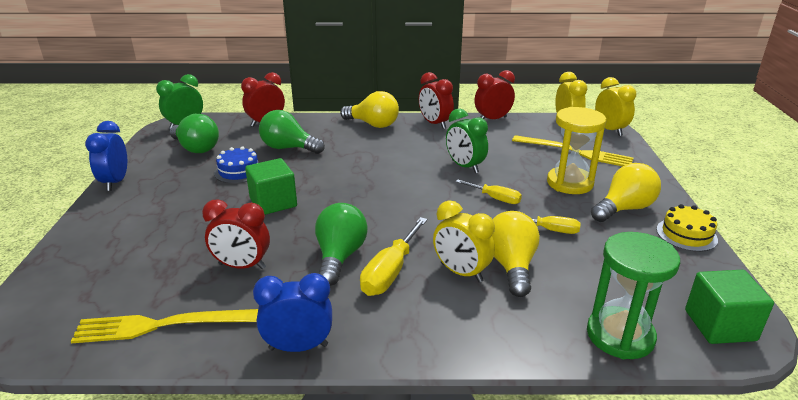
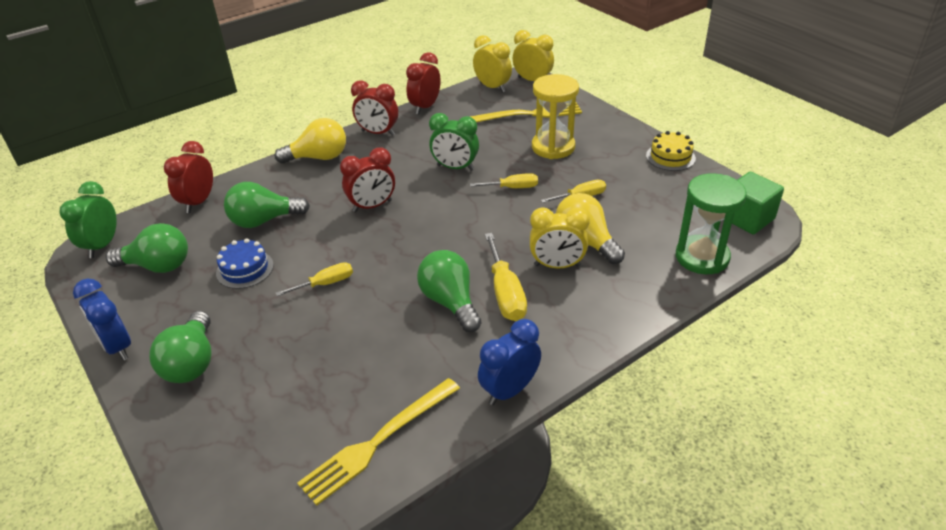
camera: 35 degrees left, 10 degrees up
red clock [202,199,270,269] -> red clock moved to [340,147,395,212]
green cube [245,158,297,215] -> yellow screwdriver [276,262,353,296]
yellow light bulb [591,163,661,222] -> none
none -> green light bulb [149,311,211,383]

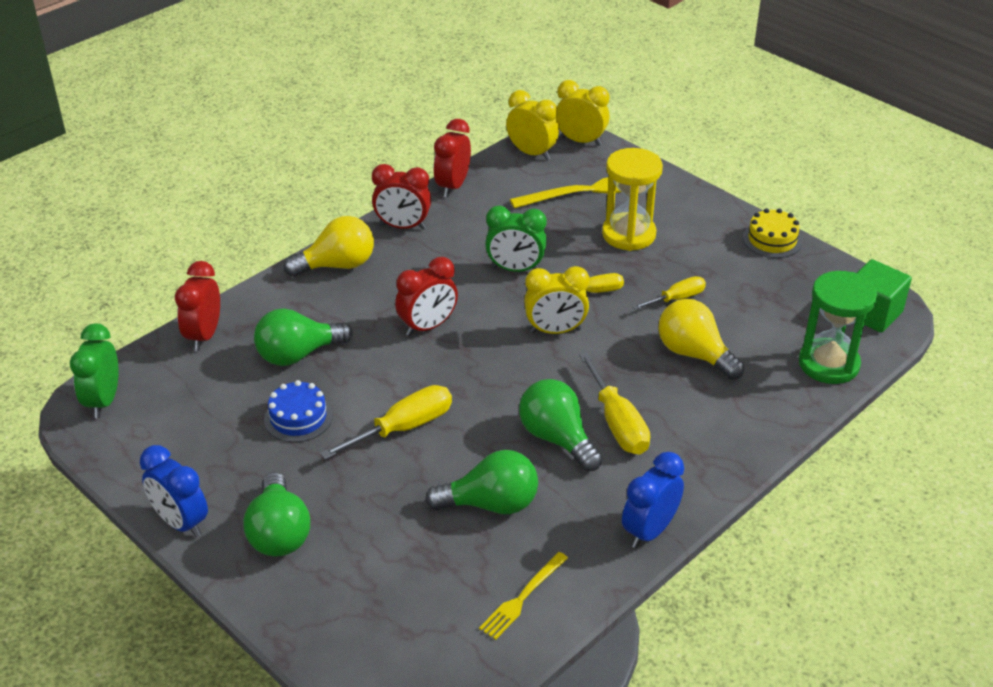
camera: 10 degrees left, 0 degrees up
green light bulb [106,223,188,273] -> green light bulb moved to [425,450,538,514]
yellow screwdriver [276,262,353,296] -> yellow screwdriver [320,385,452,460], size x1.58
yellow fork [297,378,460,506] -> yellow fork [479,552,568,640], size x0.61
yellow clock [530,207,590,268] -> yellow clock moved to [524,266,589,334]

